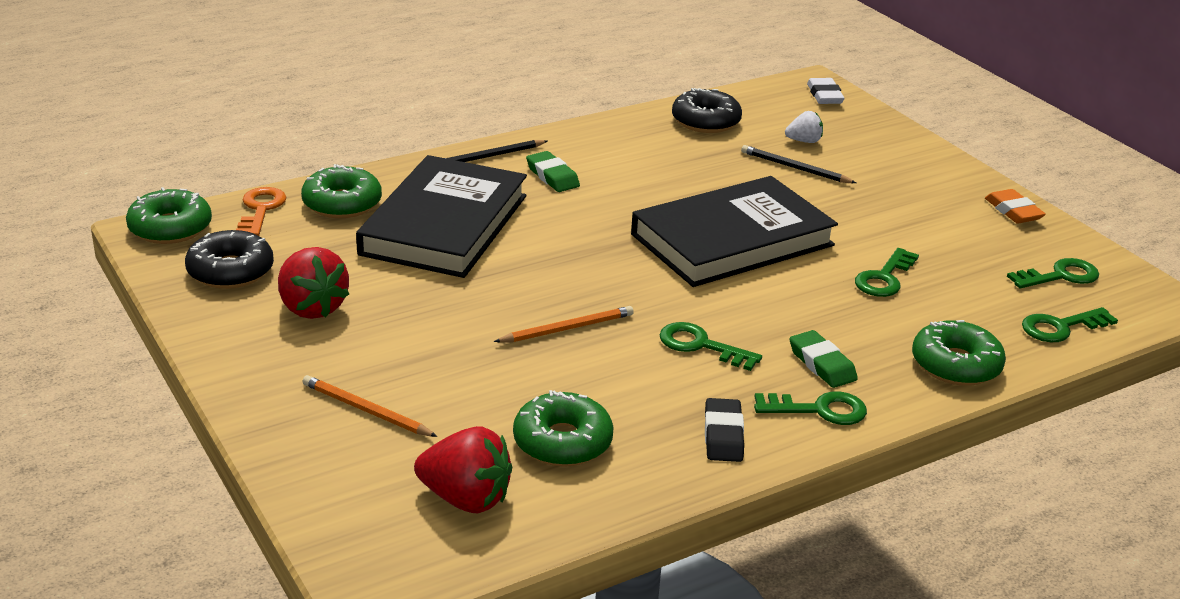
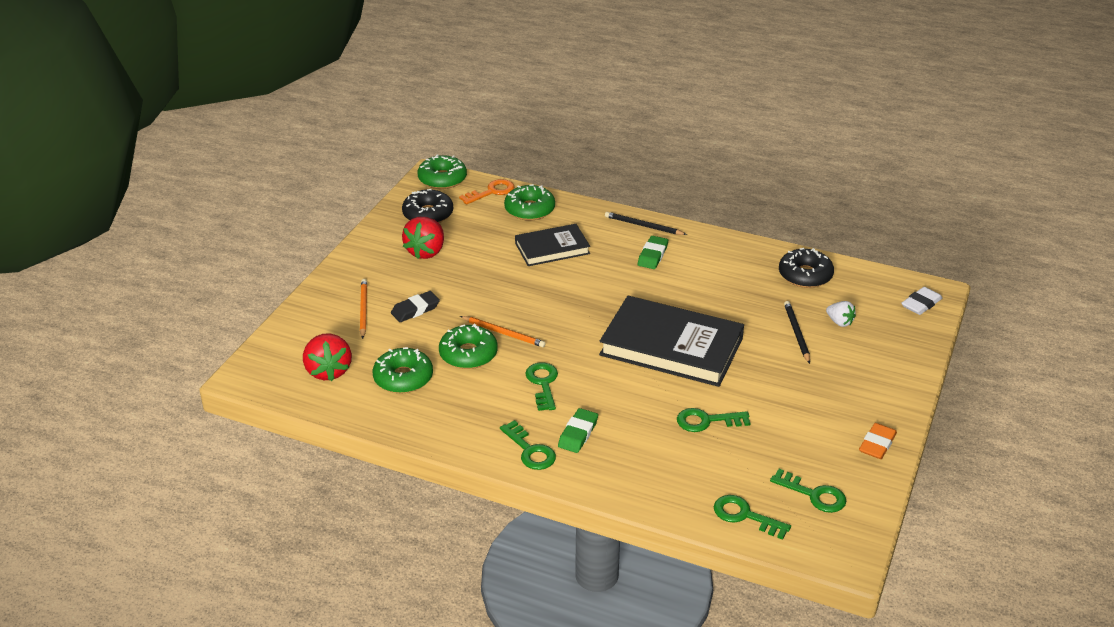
camera: 55 degrees right, 5 degrees up
black book [356,155,527,278] -> black book [515,224,590,266], size x0.58
black eraser [705,398,744,462] -> black eraser moved to [391,291,440,322]
green donut [912,320,1006,386] -> green donut moved to [439,324,498,369]

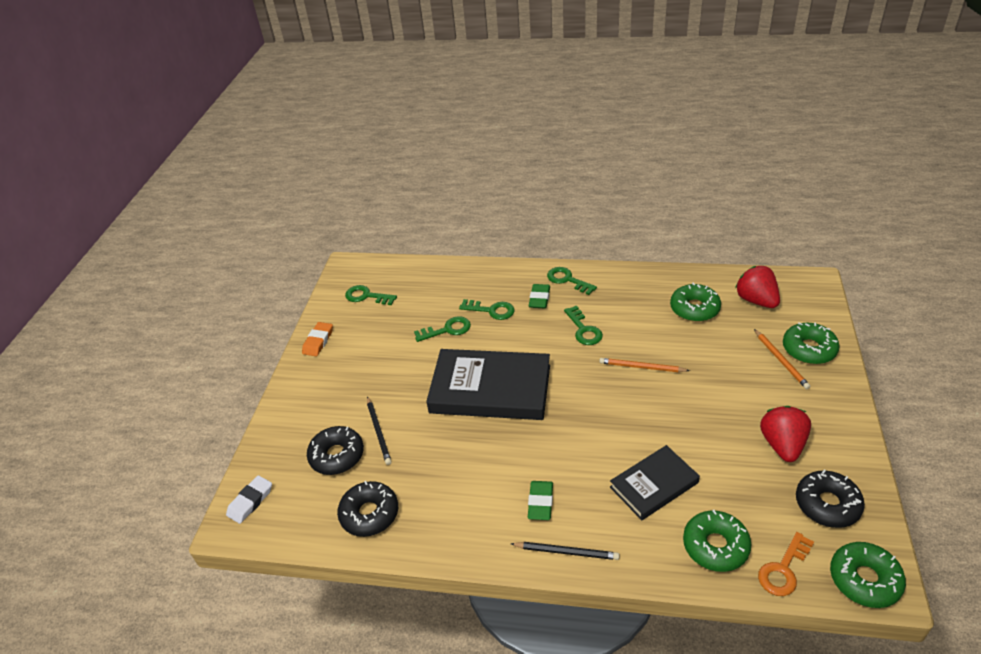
camera: 170 degrees right, 5 degrees up
black eraser [391,291,440,322] -> none
green donut [439,324,498,369] -> green donut moved to [783,322,840,364]
green key [714,495,791,540] -> green key moved to [459,299,514,320]
white strawberry [826,301,856,327] -> black donut [307,426,364,475]

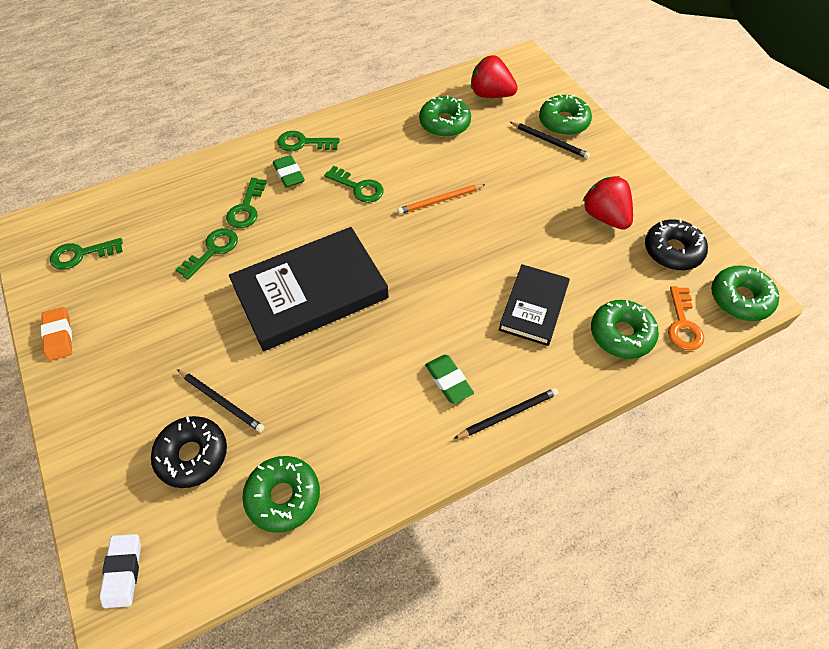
camera: 40 degrees left, 15 degrees up
black donut [337,481,398,537] -> green donut [242,456,320,533]
green key [459,299,514,320] -> green key turned 120 degrees clockwise [226,178,267,228]
orange pencil [754,329,811,389] -> black pencil [510,122,590,159]

